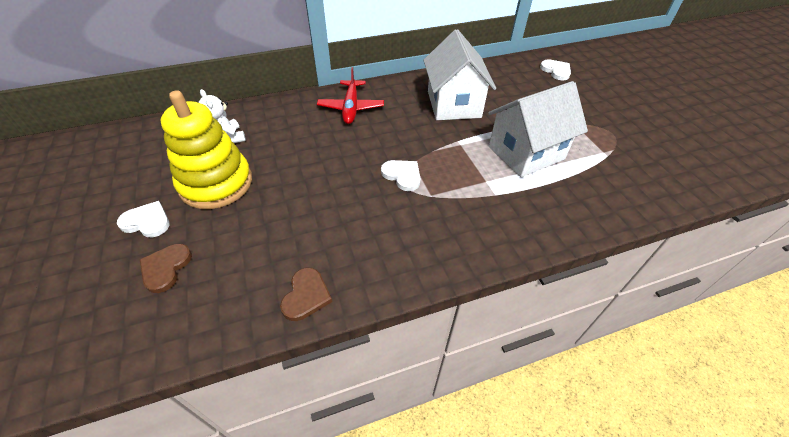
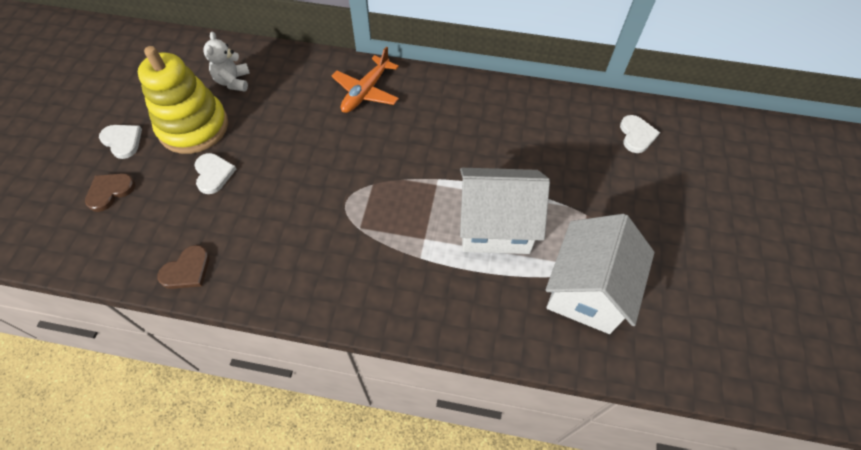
camera: 30 degrees right, 10 degrees up
red plane [317,67,384,124] -> orange plane [331,47,399,113]
white heart [381,160,421,191] -> white heart moved to [194,153,236,194]
white house [423,29,496,120] -> white house moved to [546,214,655,334]

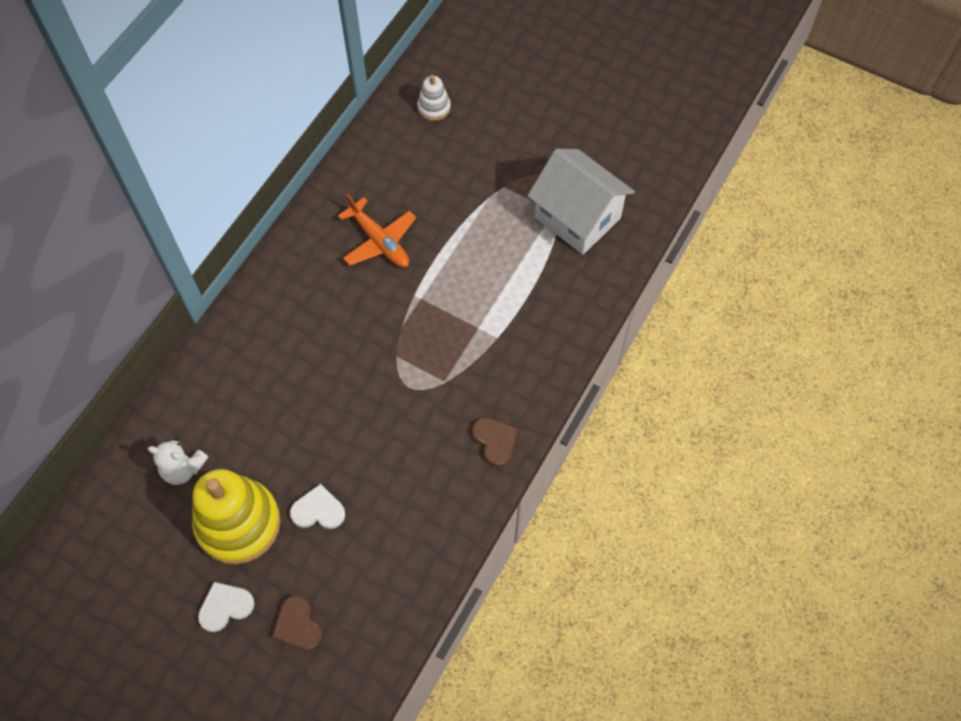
camera: 70 degrees left, 5 degrees up
brown heart [158,245,209,289] -> brown heart moved to [472,417,518,467]
orange plane [331,47,399,113] -> orange plane moved to [338,194,416,267]
white house [460,168,550,254] -> none
white heart [620,115,660,153] -> white stacking toy [417,75,451,121]

